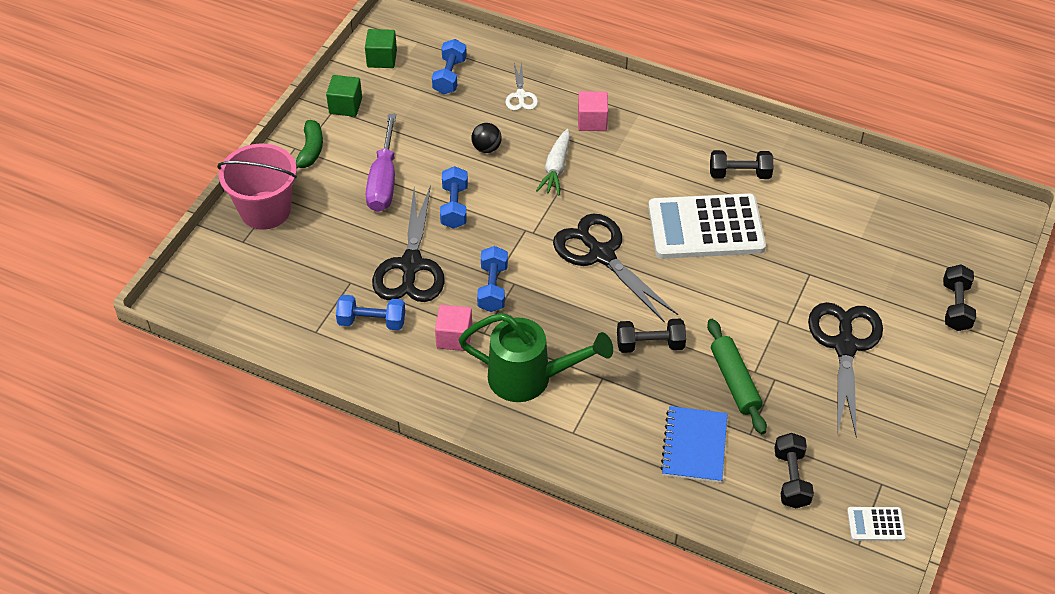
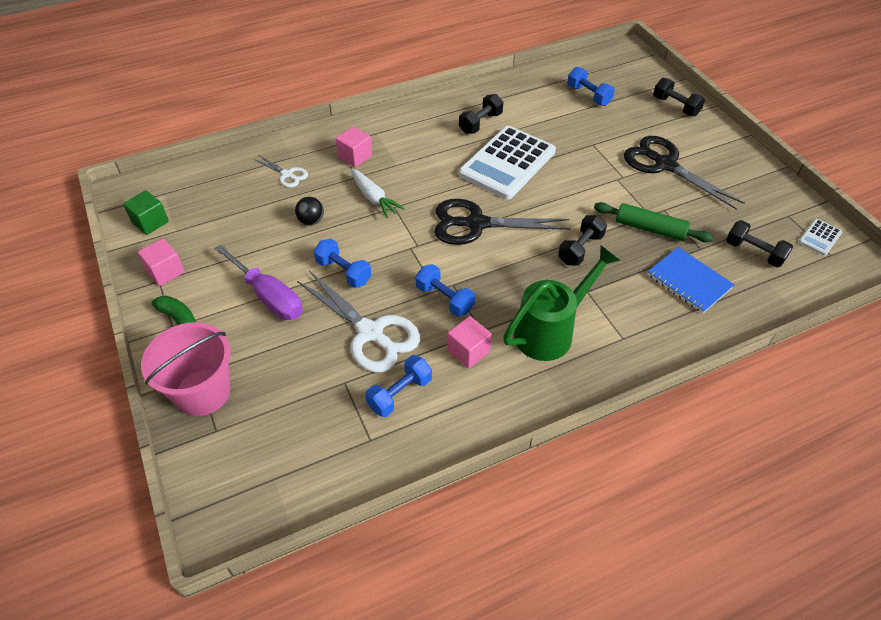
camera: 50 degrees left, 0 degrees up
green cube [326,75,362,117] -> pink cube [138,238,185,286]
black scissors [372,185,445,302] -> white scissors [297,271,420,373]
blue dumbbell [432,39,467,94] -> blue dumbbell moved to [567,67,615,106]

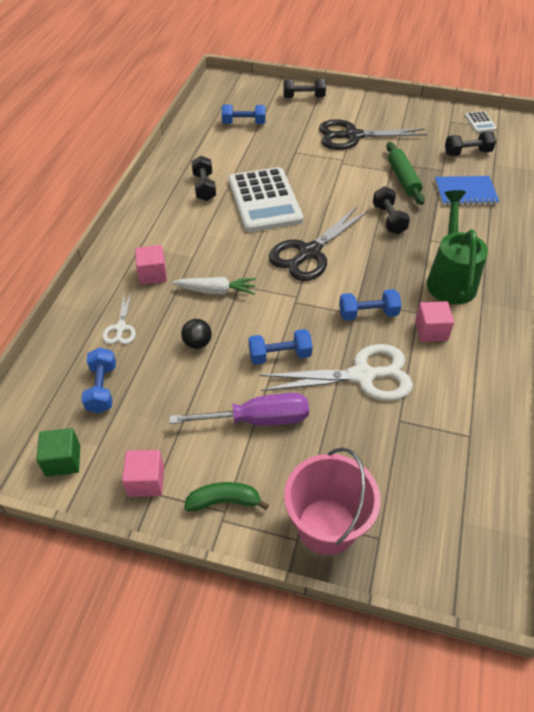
camera: 50 degrees left, 0 degrees up
white scissors [254,155,308,188] -> white scissors turned 105 degrees clockwise [102,292,136,344]
blue dumbbell [365,355,432,417] -> blue dumbbell moved to [81,348,116,413]
green rolling pin [594,202,713,242] -> green rolling pin turned 75 degrees counterclockwise [386,142,425,205]

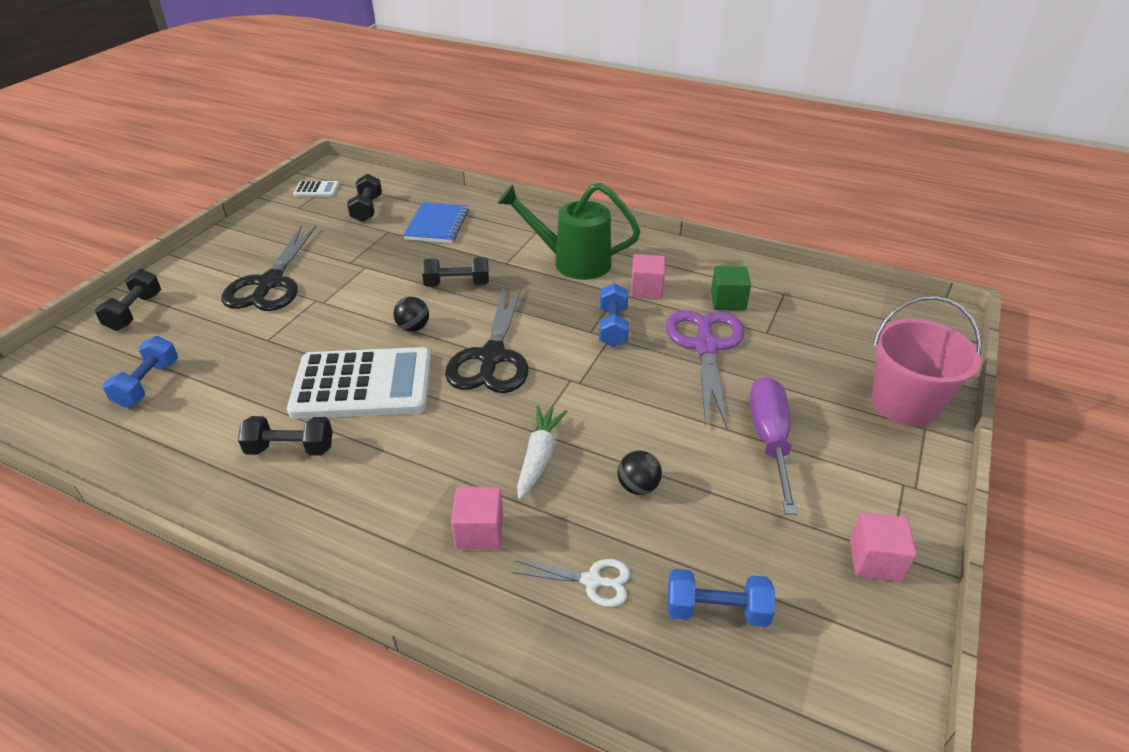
camera: 80 degrees left, 10 degrees down
green cube [36,428,80,477] -> green cube moved to [711,266,751,311]
green banana [184,482,269,511] -> none
blue dumbbell [249,329,312,365] -> none
white scissors [259,344,413,401] -> purple scissors [666,310,744,430]
black scissors [269,207,368,281] -> black scissors turned 45 degrees clockwise [445,285,529,393]
green rolling pin [386,142,425,205] -> none
none -> black ball [393,297,429,332]

